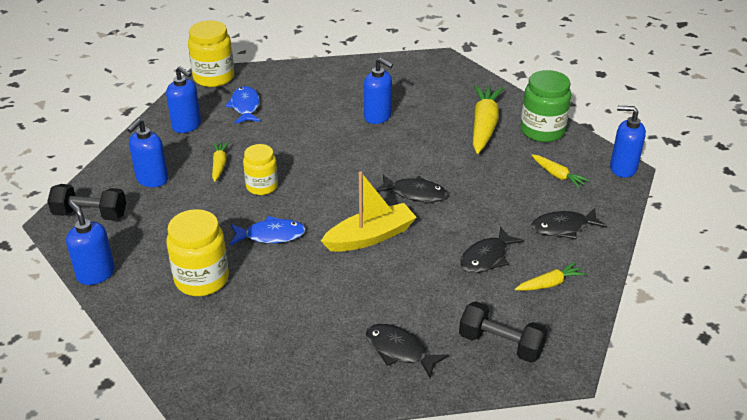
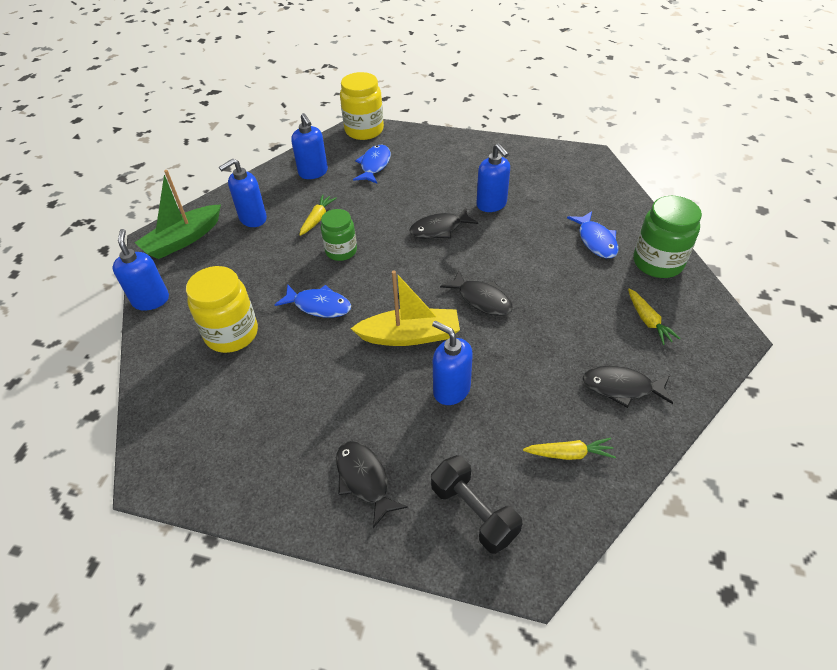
camera: 25 degrees right, 10 degrees up
black dumbbell [47,184,126,220] -> green boat [135,170,221,259]
yellow jar [243,144,278,195] -> green jar [321,209,357,261]
black fish [460,227,524,273] -> black fish moved to [409,208,478,238]
yellow carrot [473,84,504,154] -> blue fish [567,211,619,258]
blue soap dispenser [610,106,646,178] -> blue soap dispenser moved to [432,321,473,405]

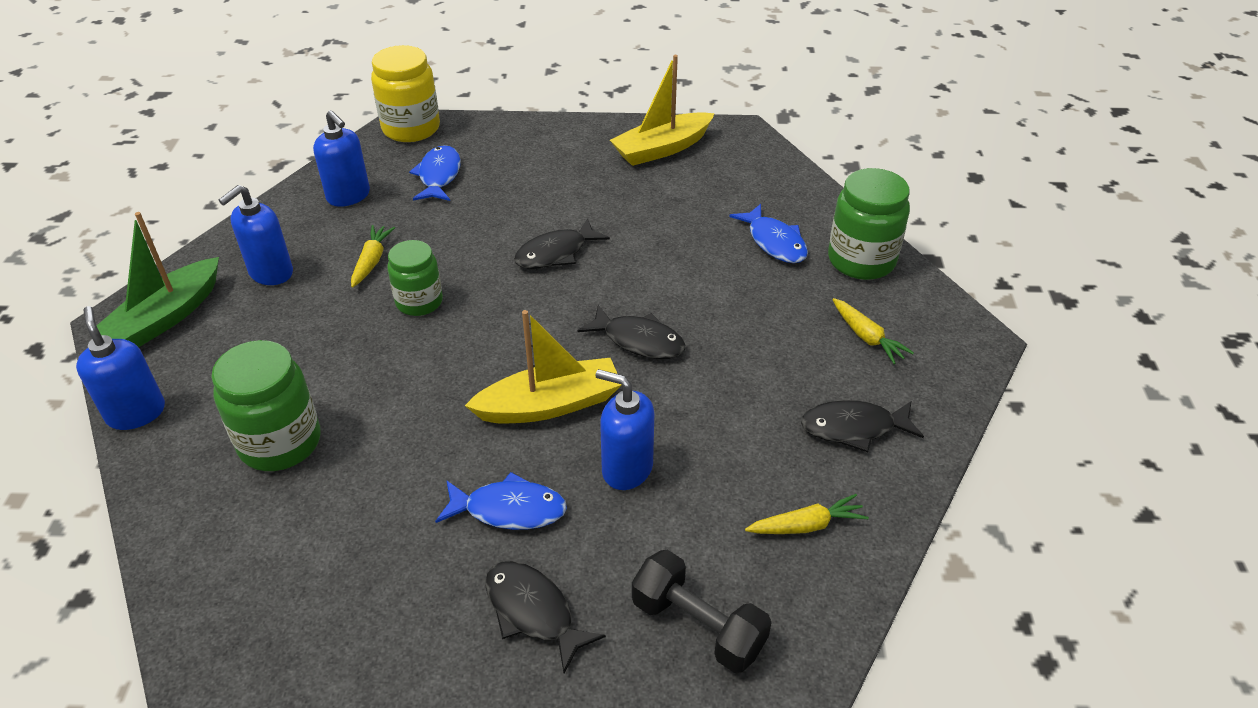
camera: 15 degrees left, 5 degrees down
yellow jar [186,266,258,353] -> green jar [211,340,321,471]
blue fish [275,284,351,318] -> blue fish moved to [435,472,567,530]
blue soap dispenser [476,144,510,212] -> none
none -> yellow boat [610,55,715,166]

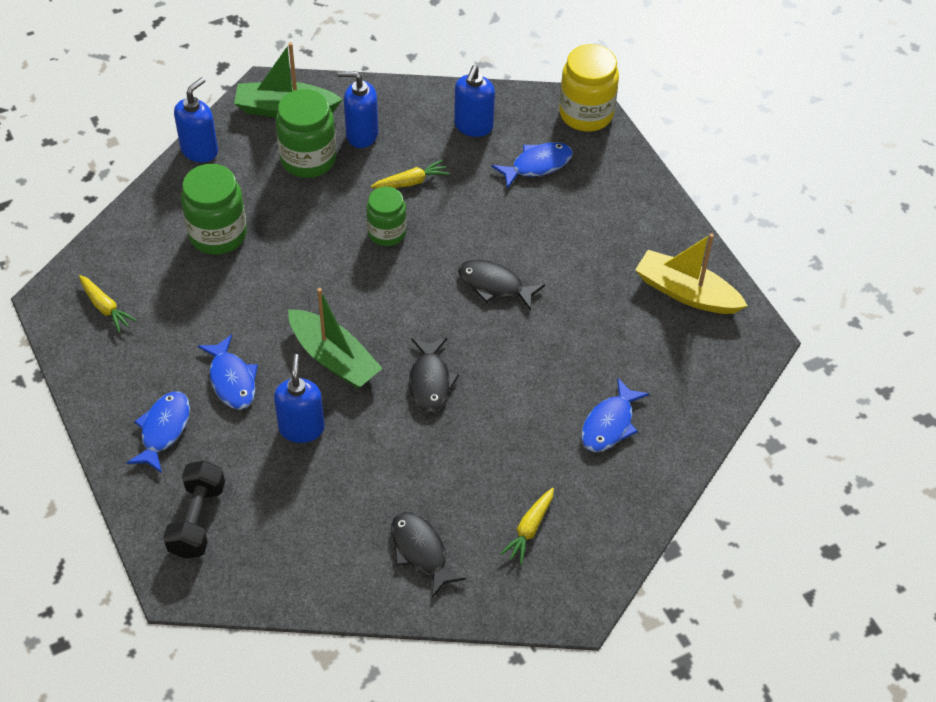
camera: 60 degrees right, 10 degrees up
yellow boat [465,310,622,424] -> green boat [288,288,383,388]
black fish [485,561,606,673] -> blue fish [127,392,190,473]
yellow carrot [745,494,869,534] -> yellow carrot moved to [79,275,137,333]
green jar [828,168,910,280] -> green jar moved to [276,89,336,178]

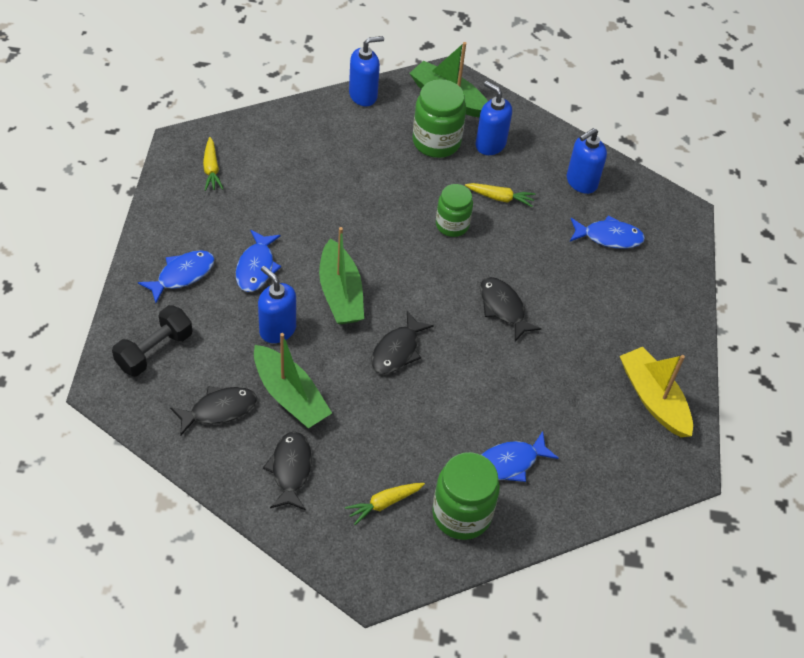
camera: 30 degrees right, 0 degrees up
green jar [181,164,247,255] -> green jar moved to [432,452,500,540]
blue soap dispenser [274,354,325,443] -> blue soap dispenser turned 75 degrees counterclockwise [258,266,296,343]
yellow jar [559,44,619,132] -> none
none -> black fish [170,386,257,435]
none -> green boat [254,333,332,428]

